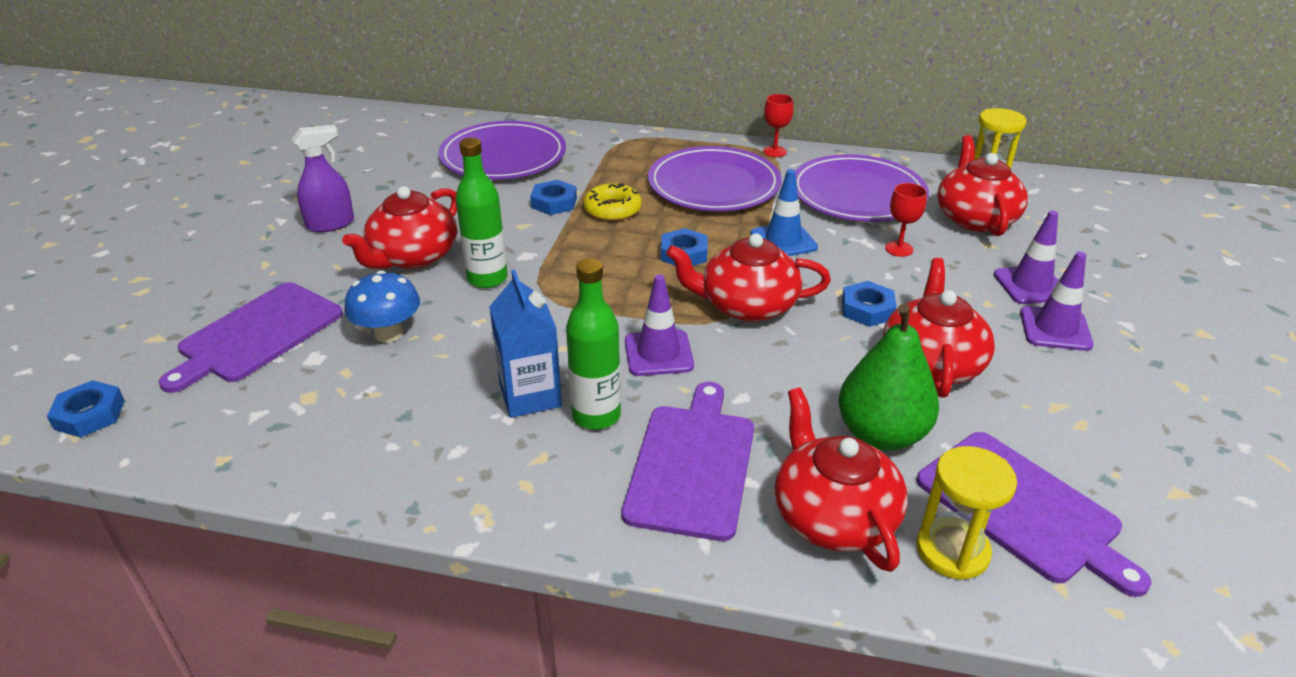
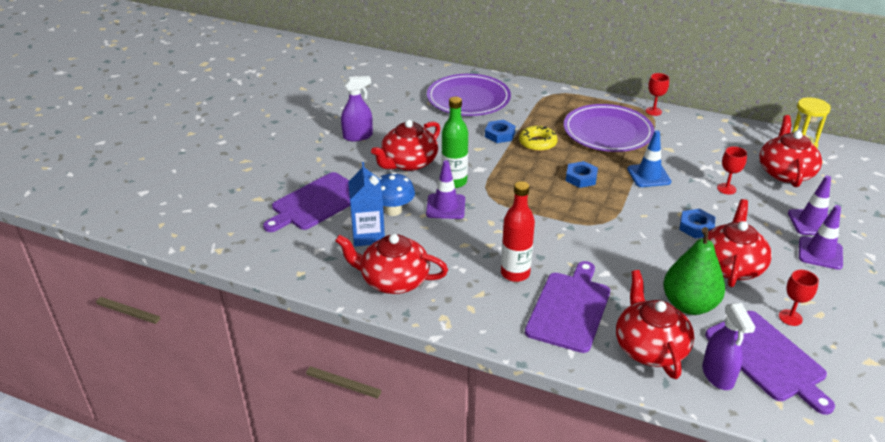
camera: 10 degrees right, 0 degrees up
blue nut [47,380,125,438] -> none
blue carton [489,270,562,418] -> blue carton moved to [348,162,385,246]
green bottle [566,258,621,430] -> red bottle [501,181,535,282]
purple traffic cone [625,275,694,376] -> purple traffic cone moved to [426,160,465,219]
red teapot [666,233,831,322] -> red teapot moved to [335,234,448,294]
purple plate [795,154,929,222] -> none
yellow hourglass [916,446,1017,580] -> purple spray bottle [702,303,755,390]
none -> red goblet [779,270,819,326]

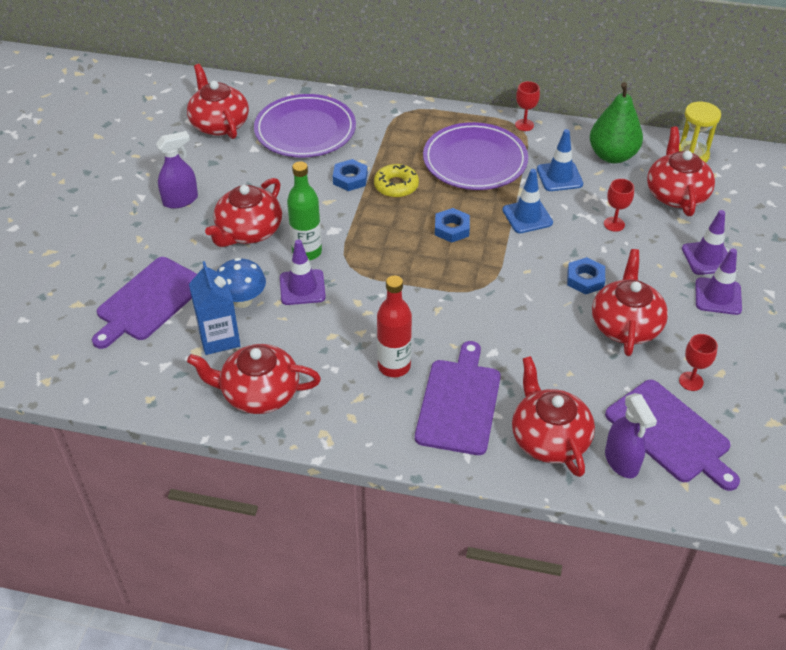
camera: 10 degrees left, 10 degrees up
green pear [663,227,725,315] -> green pear moved to [590,82,643,163]
none -> red teapot [187,64,249,139]
none -> blue traffic cone [537,129,583,191]

